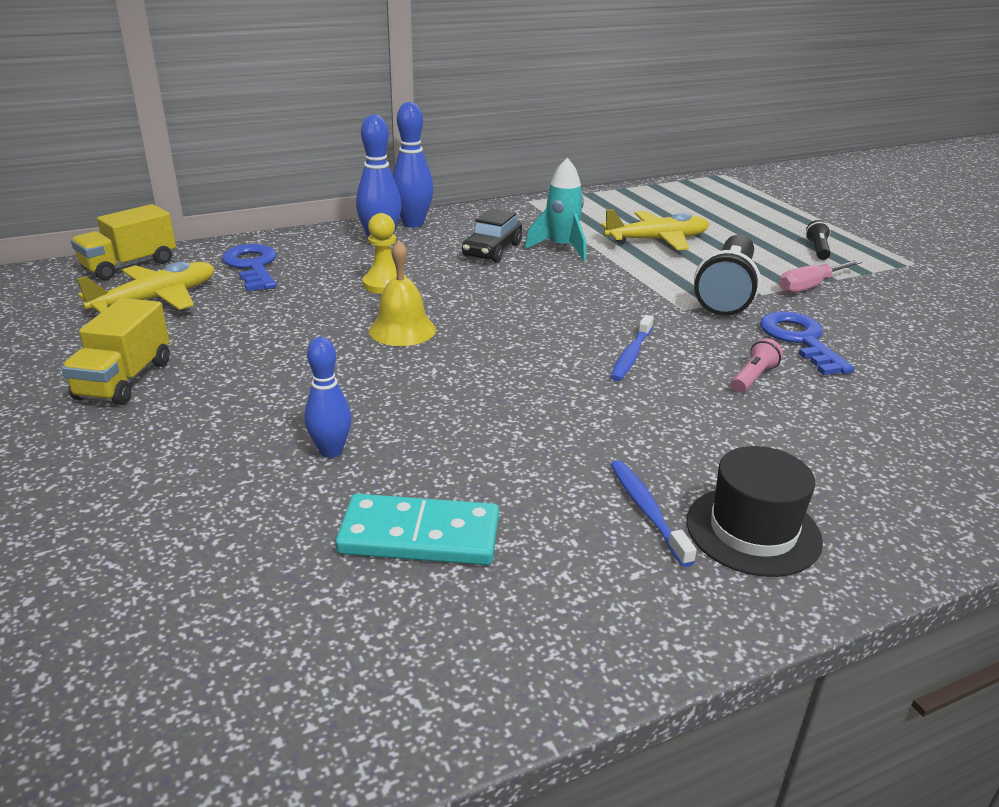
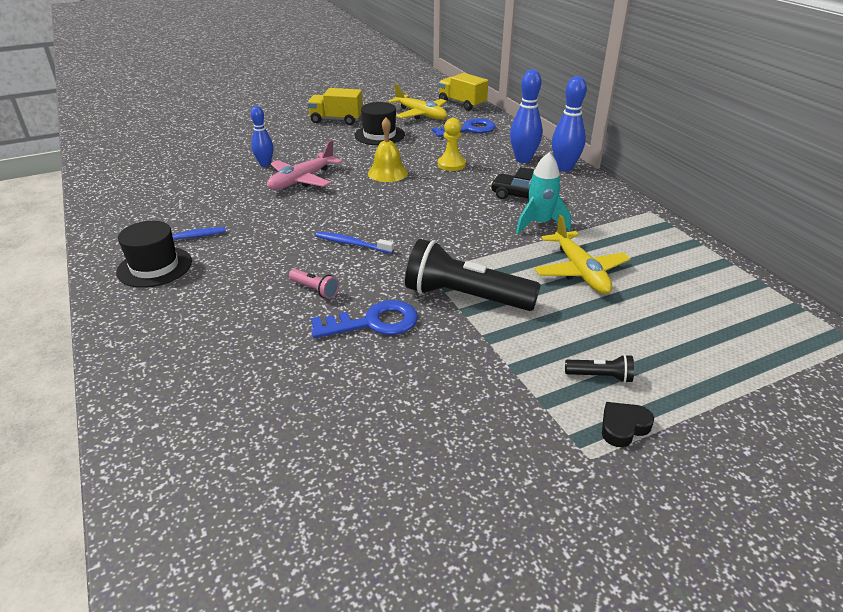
camera: 90 degrees right, 5 degrees up
turquoise domino [335,494,499,565] -> none
pink screwdriver [779,260,862,293] -> none
none -> pink plane [267,140,342,190]
none -> black hat [354,102,405,145]
none -> black heart [602,402,654,447]

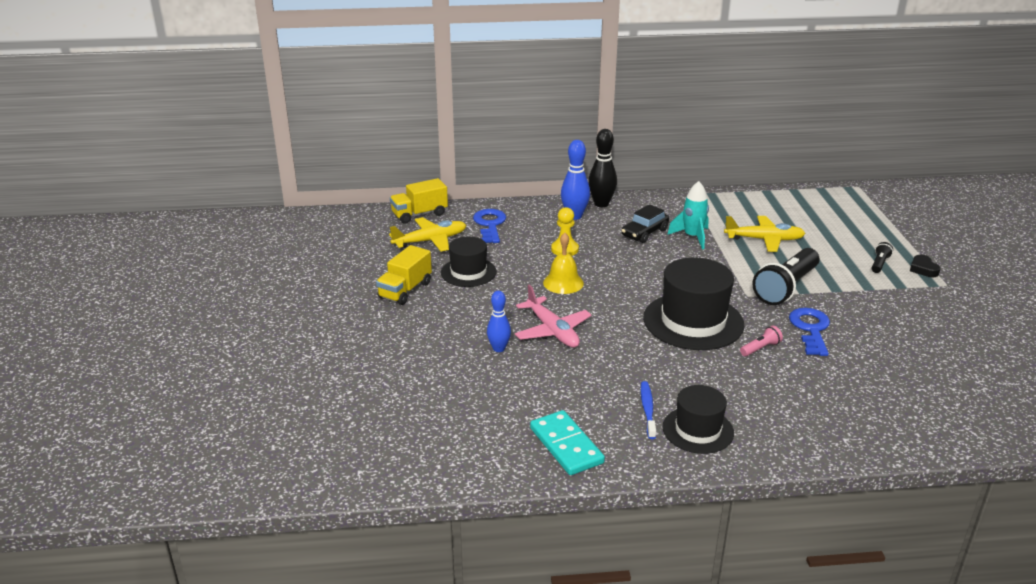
camera: 70 degrees left, 5 degrees down
blue toothbrush [315,232,394,254] -> black hat [643,258,744,350]
blue bowling pin [552,76,587,172] -> black bowling pin [588,129,617,207]
none -> turquoise domino [530,410,605,475]

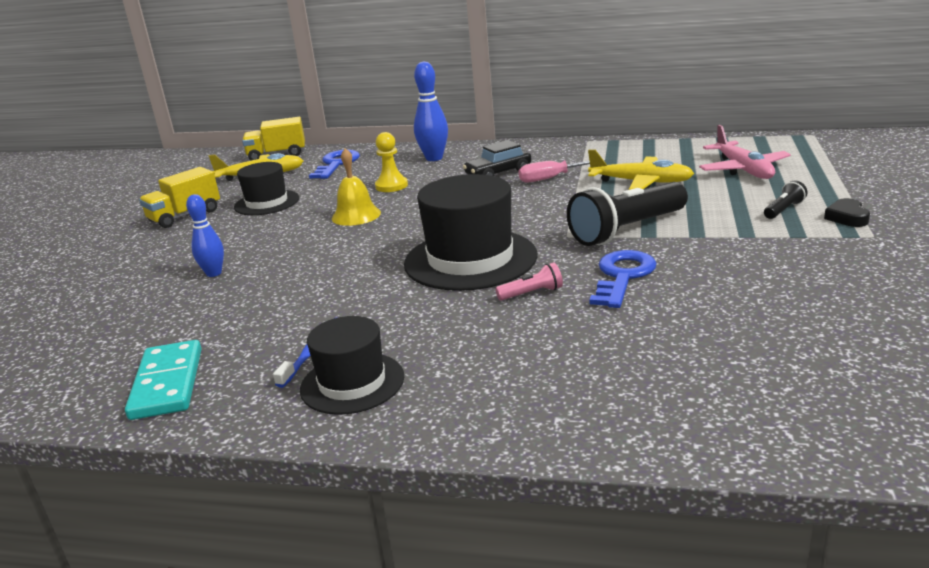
camera: 20 degrees right, 5 degrees down
pink plane [515,284,592,348] -> pink plane moved to [699,125,791,179]
black bowling pin [588,129,617,207] -> none
turquoise rocket [667,181,709,250] -> pink screwdriver [518,159,605,183]

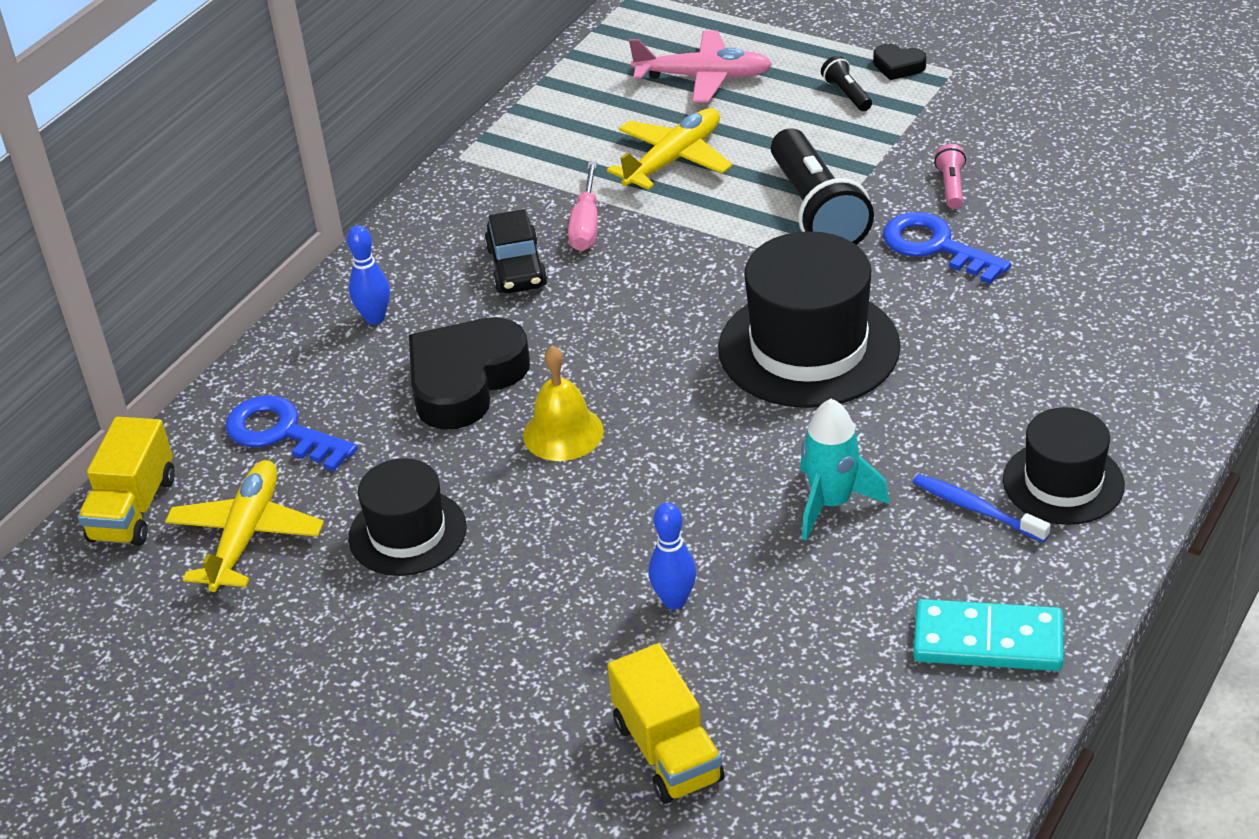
camera: 70 degrees left, 15 degrees up
yellow truck [139,167,220,228] -> yellow truck moved to [607,643,724,804]
yellow pawn [375,132,408,192] -> black heart [409,317,530,430]
blue bowling pin [414,61,448,161] -> blue bowling pin [347,225,390,324], size x0.66
pink flashlight [495,262,563,301] -> pink flashlight moved to [934,144,966,209]
none -> turquoise rocket [800,399,889,541]

